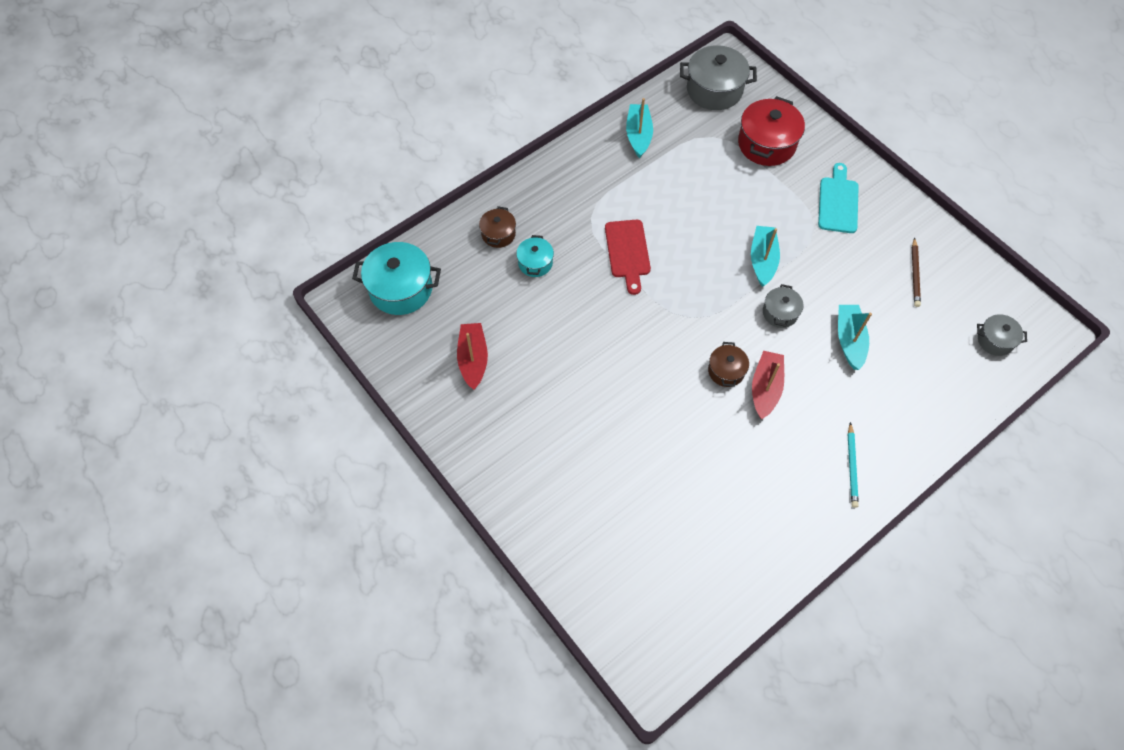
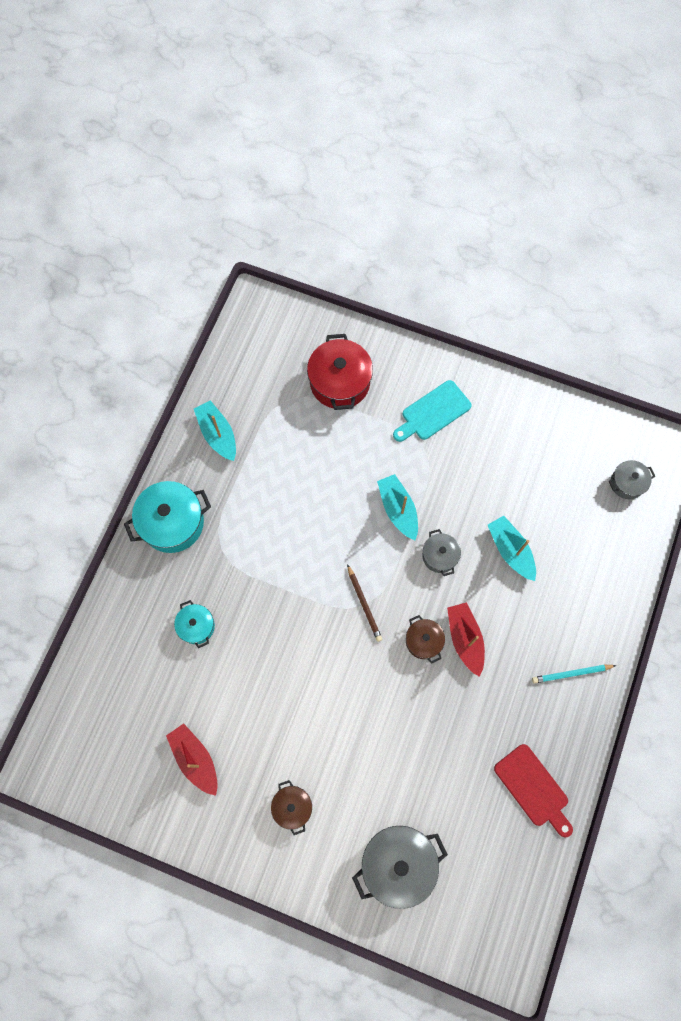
camera: 30 degrees left, 10 degrees up
turquoise pot [352,242,441,315] -> turquoise pot moved to [124,481,211,553]
brown pot [479,206,516,248] -> brown pot moved to [271,780,312,835]
red cutting board [605,220,651,295] -> red cutting board moved to [494,744,573,837]
grey pot [680,45,757,110] -> grey pot moved to [352,826,448,909]
turquoise cutting board [818,163,859,233] -> turquoise cutting board turned 105 degrees counterclockwise [393,380,472,442]
turquoise pencil [848,422,859,508] -> turquoise pencil turned 105 degrees clockwise [532,665,616,684]
brown pencil [912,237,921,307] -> brown pencil moved to [347,564,382,642]

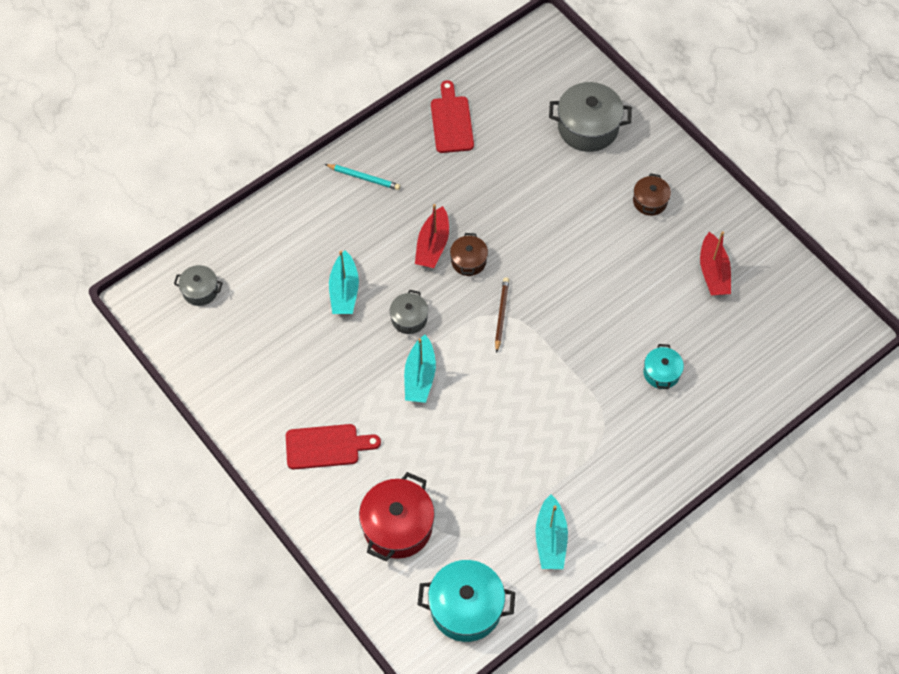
camera: 150 degrees left, 10 degrees down
turquoise pot [124,481,211,553] -> turquoise pot moved to [418,560,515,642]
turquoise cutting board [393,380,472,442] -> red cutting board [286,424,381,469]

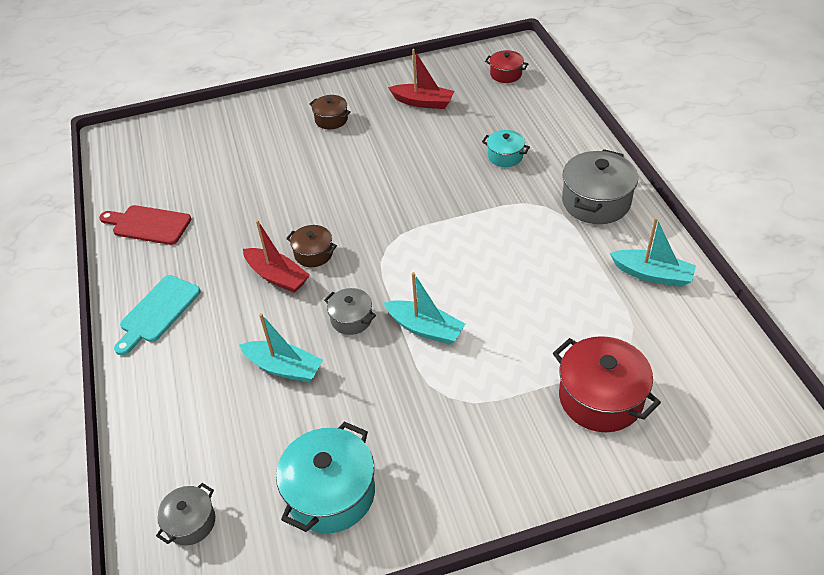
camera: 65 degrees left, 15 degrees down
red cutting board [286,424,381,469] -> none
turquoise pencil [325,164,400,190] -> turquoise cutting board [114,275,201,355]
turquoise pot [418,560,515,642] -> turquoise pot moved to [276,422,375,533]
brown pencil [495,277,509,353] -> none
grey pot [549,82,632,152] -> grey pot moved to [562,149,638,224]
none -> red pot [485,50,528,83]

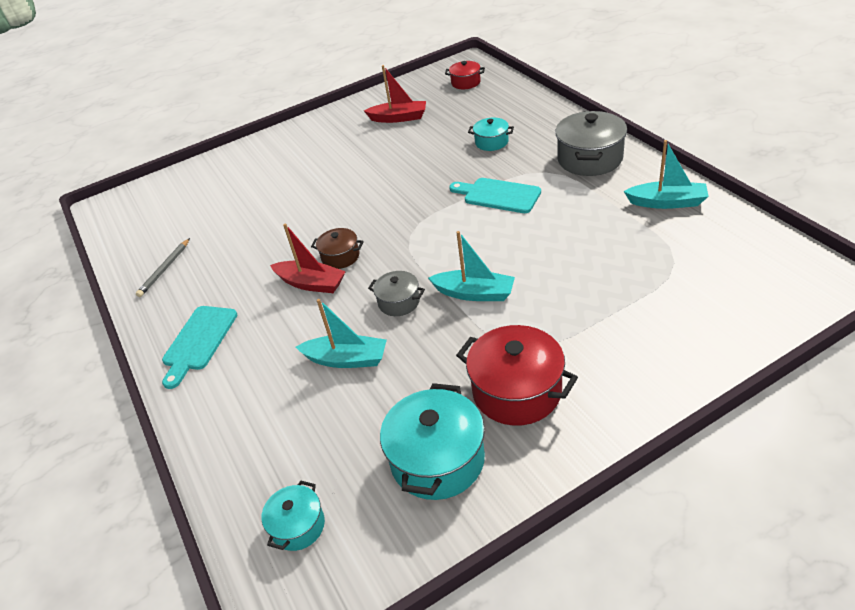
camera: 10 degrees left, 5 degrees down
red cutting board [99,205,191,245] -> grey pencil [136,238,190,297]
grey pot [156,483,215,545] -> turquoise pot [262,481,325,551]
brown pot [309,95,351,129] -> none
red pot [553,336,661,432] -> red pot moved to [456,325,578,426]
none -> turquoise cutting board [449,178,541,213]

